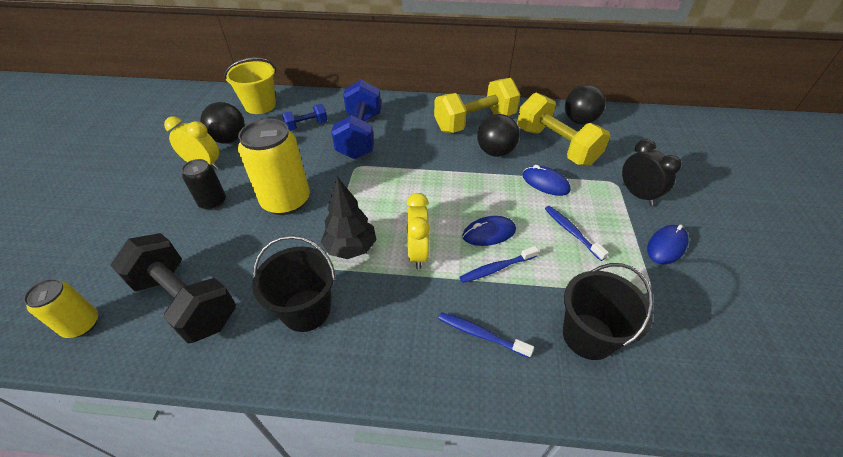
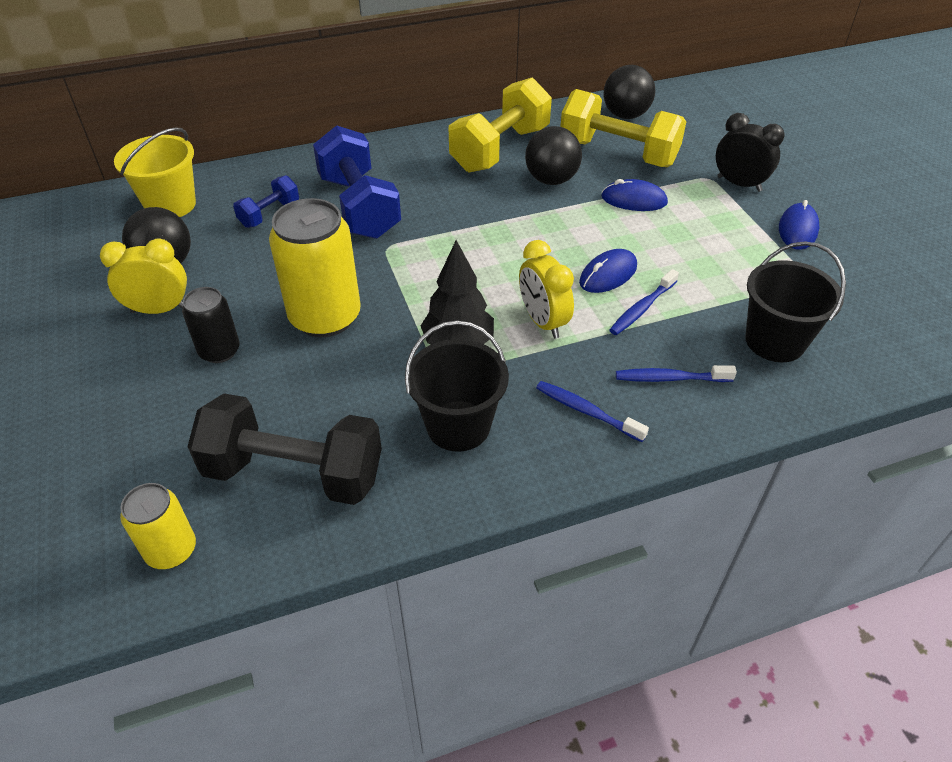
camera: 25 degrees left, 0 degrees up
blue toothbrush [545,206,609,261] -> blue toothbrush moved to [536,381,649,442]

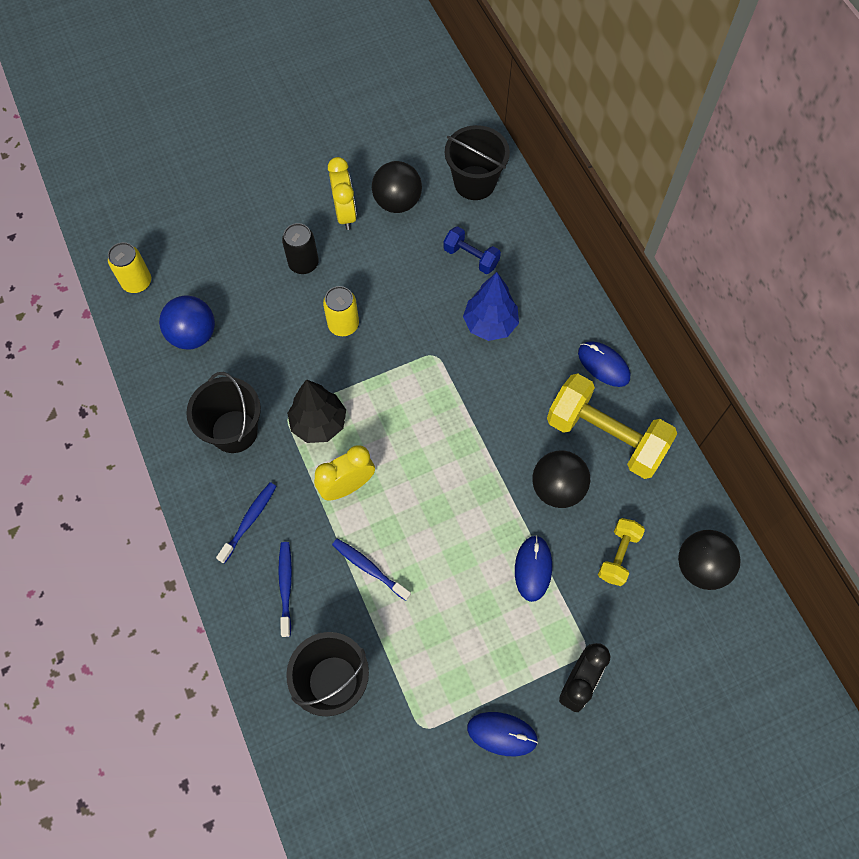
camera: 85 degrees right, 20 degrees up
yellow bucket [114,127,196,217] -> black bucket [445,125,510,200]
black dumbbell [188,393,382,505] -> blue ball [159,295,215,350]
yellow can [269,198,361,337] -> yellow can [323,286,359,336], size x0.56
blue dumbbell [313,125,401,239] -> blue tree [463,272,519,341]
yellow dumbbell [560,89,686,167] -> yellow dumbbell [598,518,645,586], size x0.50
blue mouse [579,249,637,293] -> blue mouse moved to [578,341,630,387]

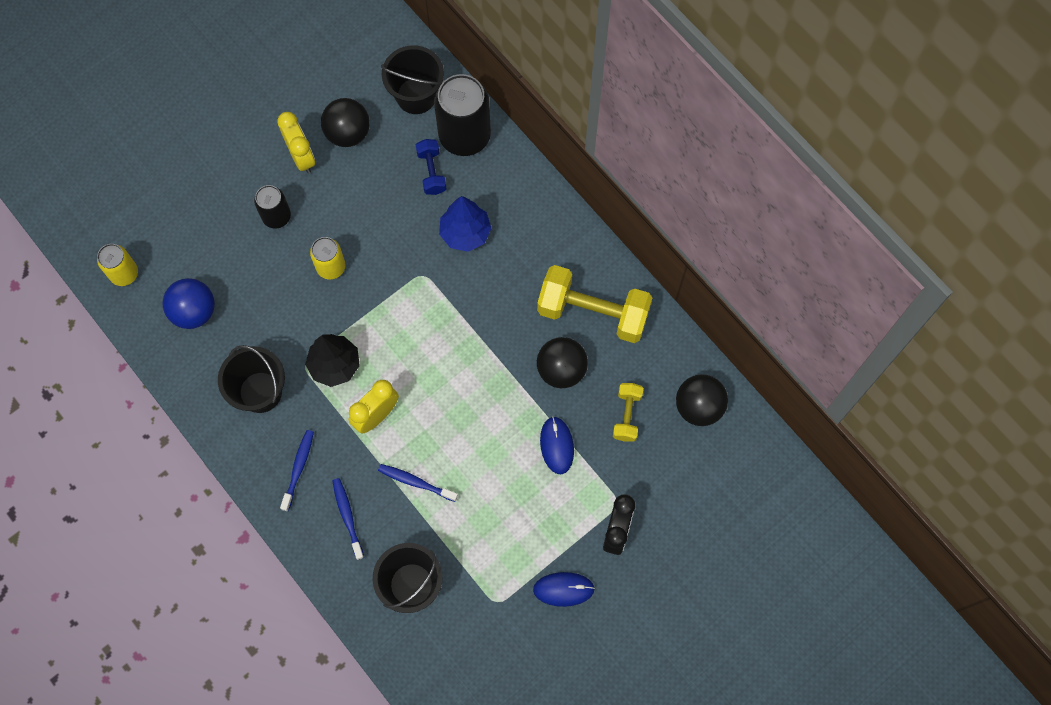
camera: 15 degrees left, 5 degrees up
blue dumbbell [443,226,501,274] -> blue dumbbell turned 60 degrees clockwise [416,139,447,195]
blue mouse [578,341,630,387] -> none
none -> black can [434,74,491,156]

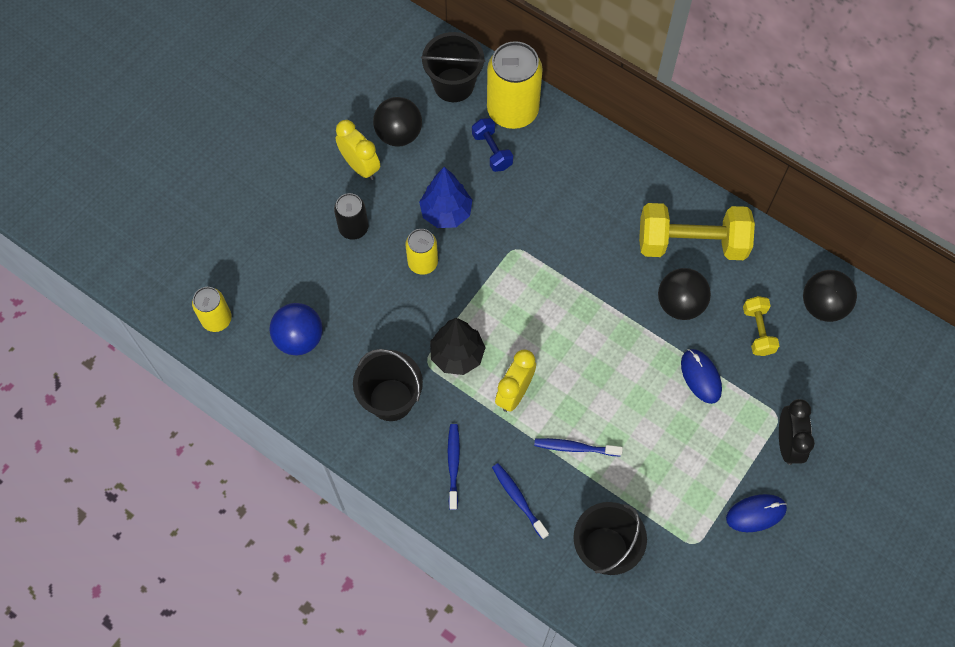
camera: 15 degrees left, 5 degrees down
black can [434,74,491,156] -> yellow can [487,41,543,129]
blue tree [439,196,491,252] -> blue tree moved to [419,167,472,228]

